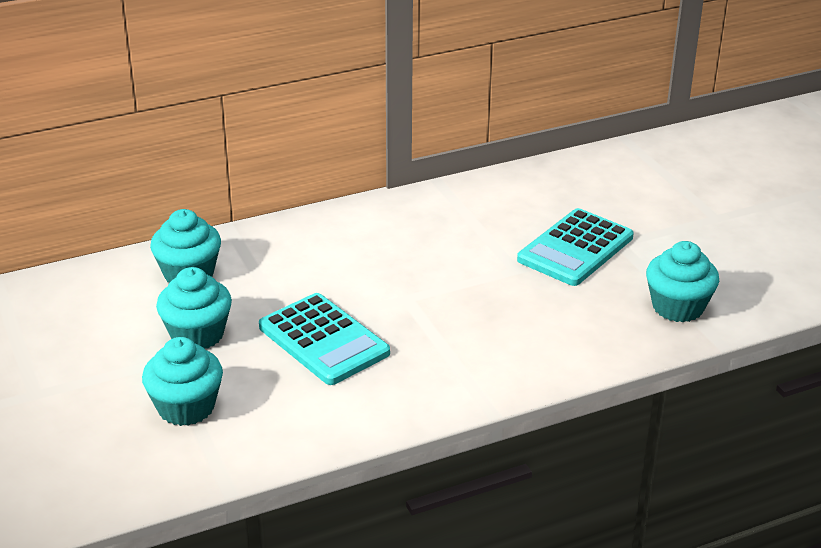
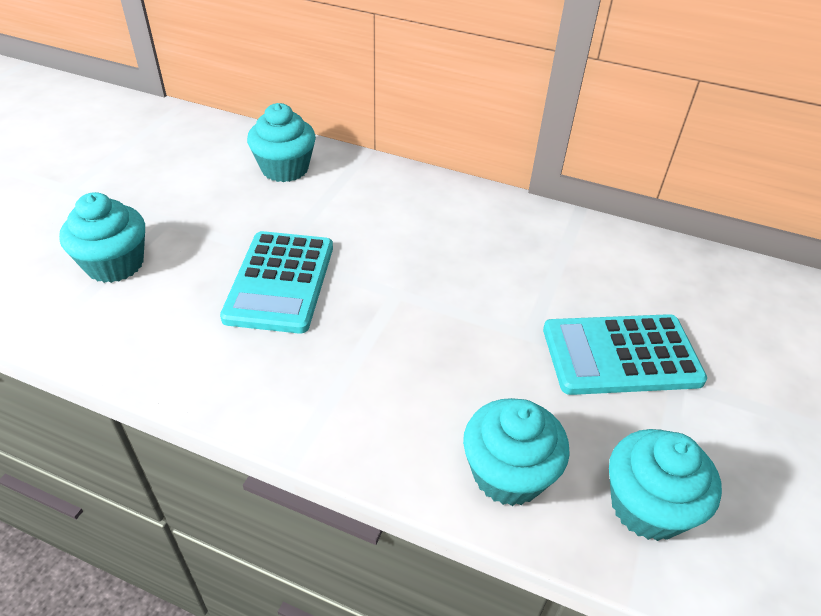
camera: 45 degrees right, 10 degrees up
turquoise cupcake [156,267,232,349] -> turquoise cupcake moved to [463,398,570,506]

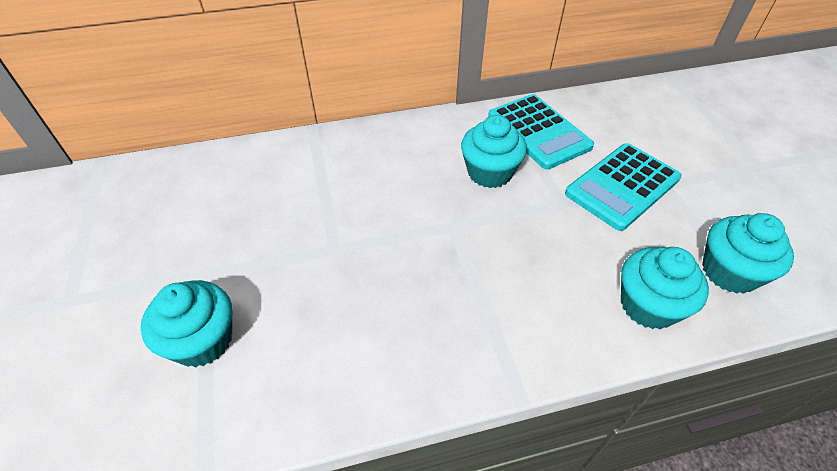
camera: 35 degrees left, 5 degrees up
turquoise calculator [220,231,333,334] -> turquoise calculator moved to [488,94,594,169]
turquoise cupcake [247,103,316,182] -> turquoise cupcake moved to [461,115,527,188]

